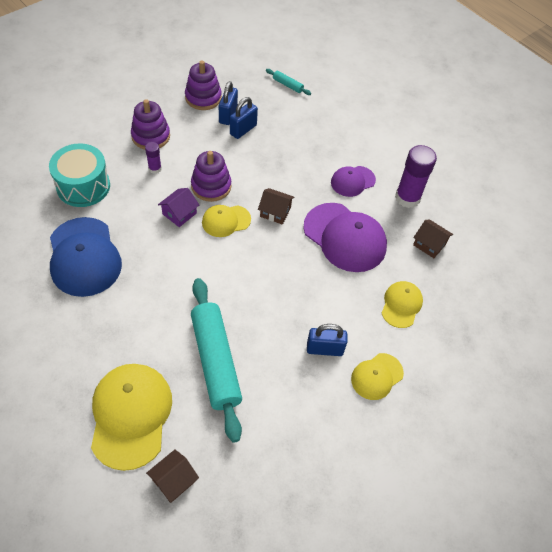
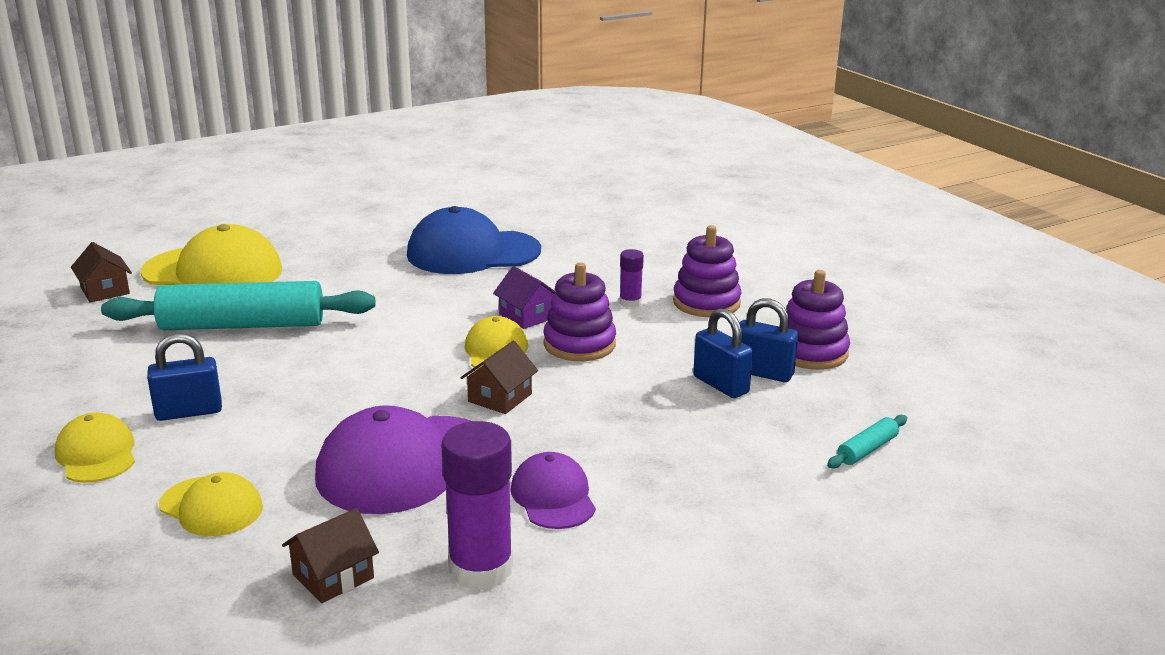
camera: 105 degrees right, 30 degrees down
turquoise drum [49,143,110,207] -> none
blue padlock [307,324,348,356] -> blue padlock turned 60 degrees clockwise [147,333,222,421]

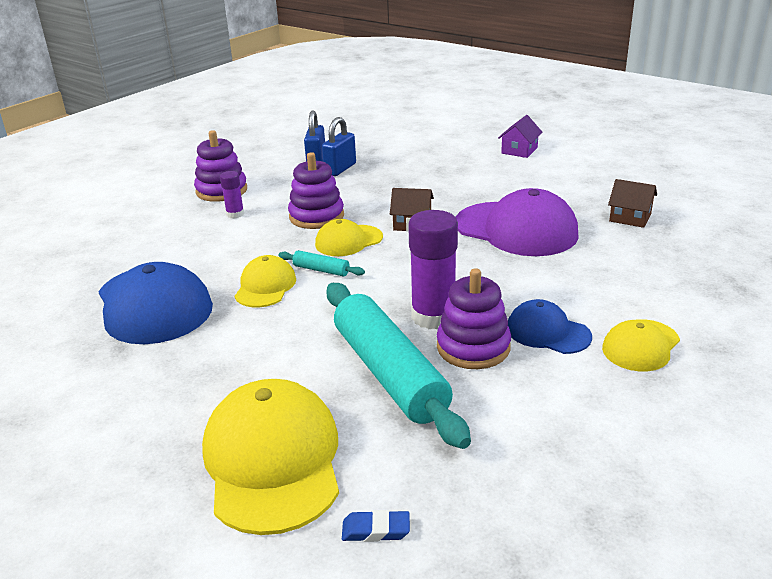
camera: 110 degrees left, 5 degrees up
brown house [71,242,132,303] -> blue eraser [342,510,410,542]
blue padlock [147,333,222,421] -> blue cap [508,299,592,354]
yellow cap [159,472,263,536] -> yellow cap moved to [234,255,296,307]
purple glue stick [441,421,513,590] -> purple glue stick moved to [408,210,458,330]
purple house [493,266,556,329] -> purple house moved to [498,115,543,158]
purple cap [511,452,596,529] -> none
purple stacking toy [786,270,850,370] -> purple stacking toy moved to [437,268,511,369]
turquoise rolling pin [827,415,907,468] -> turquoise rolling pin moved to [279,250,365,277]

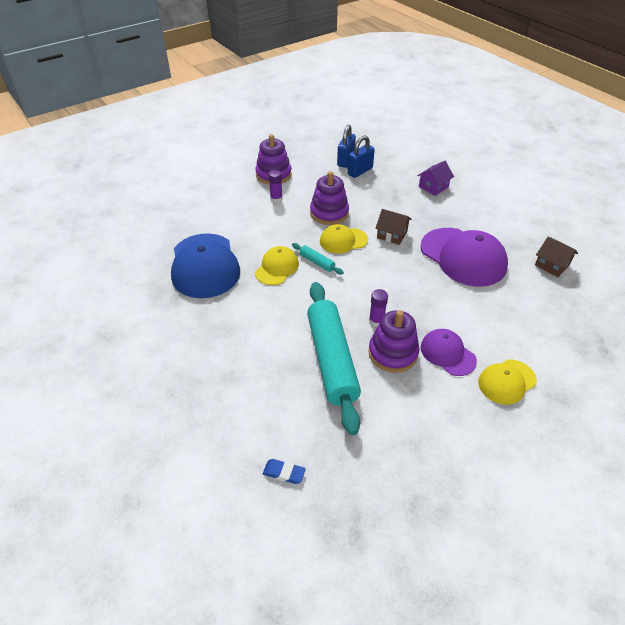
camera: 15 degrees right, 15 degrees up
yellow cap [202,379,339,535] -> none
purple glue stick [408,210,458,330] -> purple glue stick [369,289,388,327], size x0.51
purple house [498,115,543,158] -> purple house moved to [417,161,454,196]
blue cap [508,299,592,354] -> purple cap [421,329,477,376]

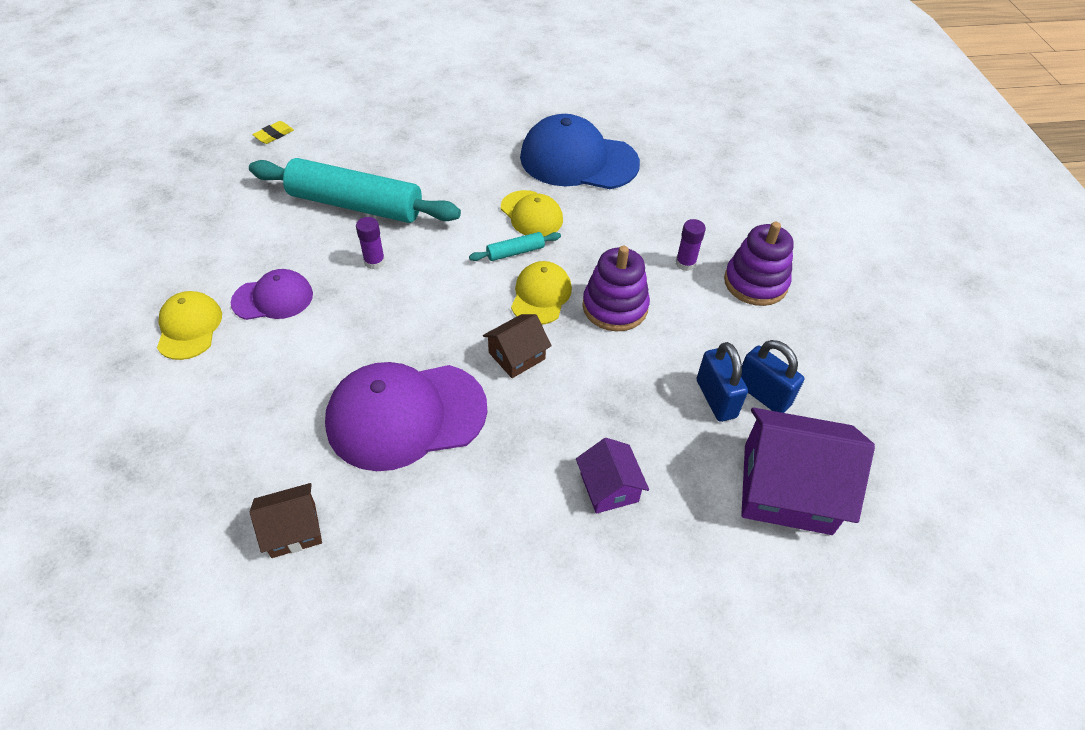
camera: 115 degrees right, 5 degrees up
blue eraser [263,459,306,484] -> yellow eraser [252,121,294,144]
purple stacking toy [369,310,420,373] -> none
none -> purple house [741,407,875,535]

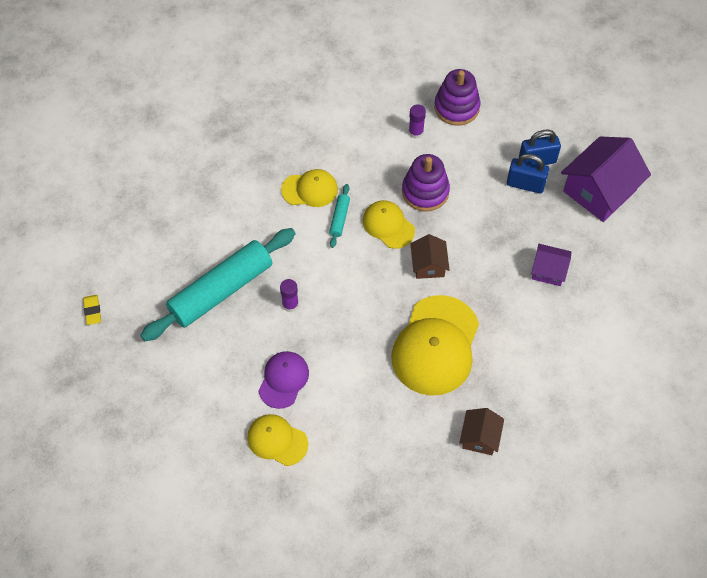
camera: 55 degrees left, 10 degrees up
purple cap [325,362,488,471] -> yellow cap [391,295,479,396]
blue cap [520,114,640,189] -> none

